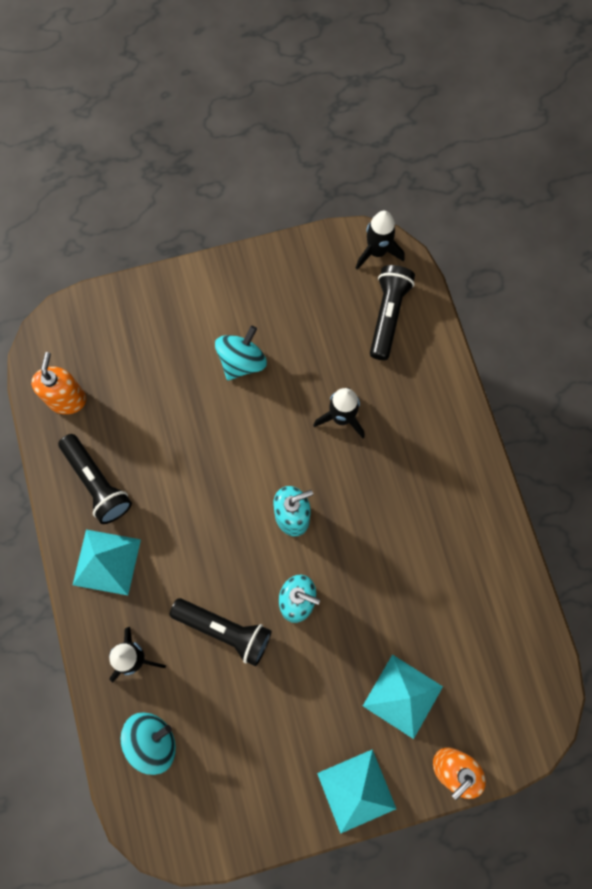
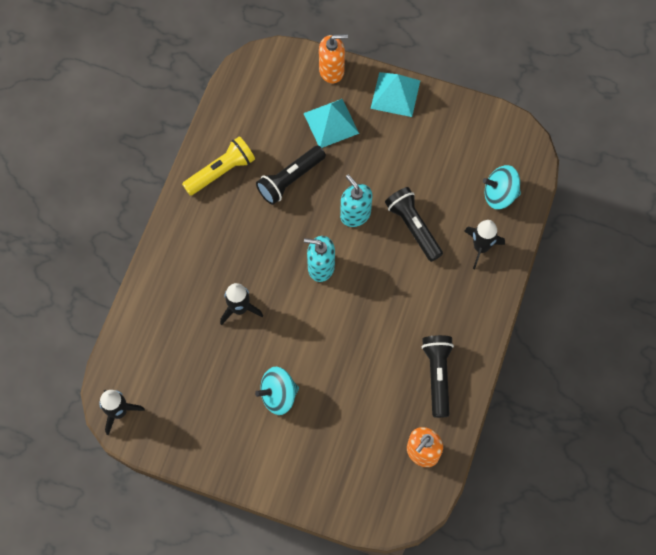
camera: 145 degrees left, 5 degrees down
turquoise pyramid [73,530,141,595] -> none
black flashlight [370,265,415,360] -> black flashlight moved to [256,145,326,205]
none -> yellow flashlight [182,136,255,196]

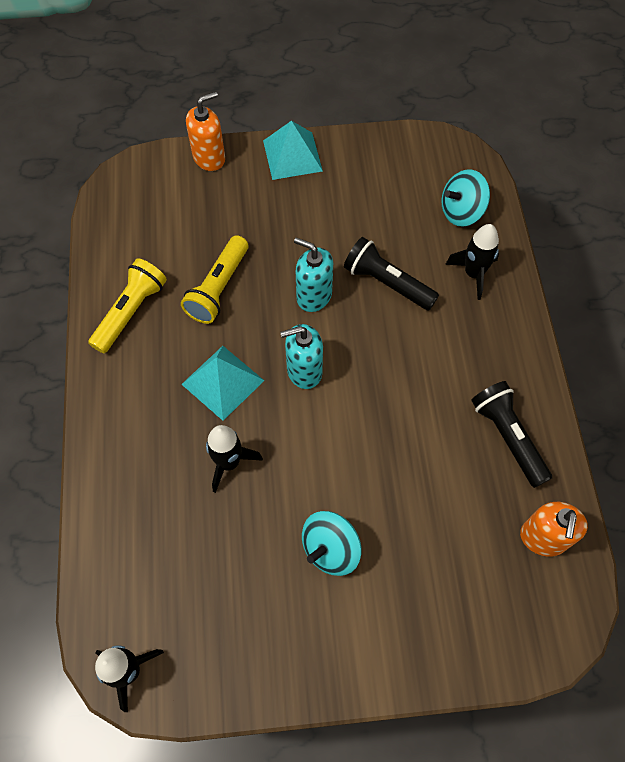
camera: 25 degrees left, 5 degrees down
black flashlight [256,145,326,205] -> yellow flashlight [181,235,248,324]
turquoise pyramid [303,99,359,148] -> turquoise pyramid moved to [181,346,265,421]

